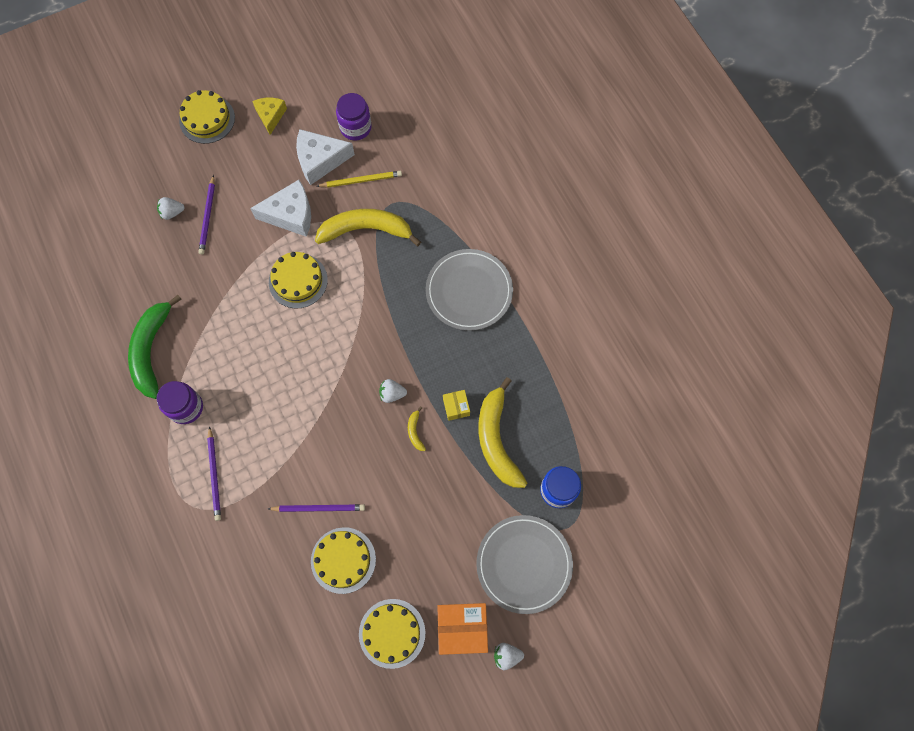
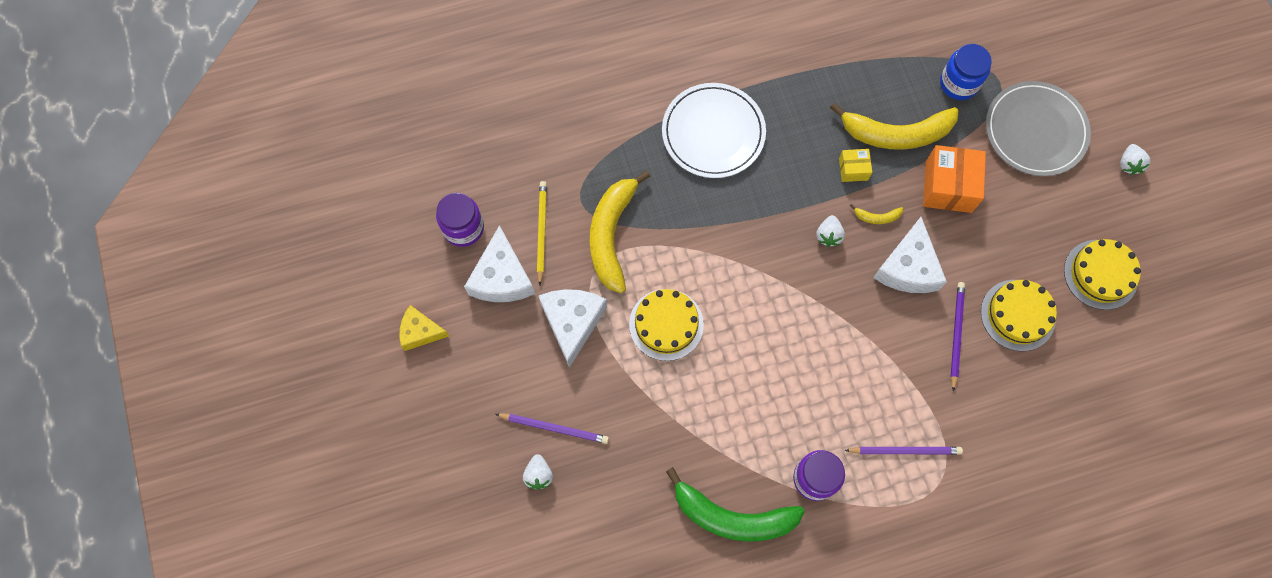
camera: 80 degrees left, 0 degrees up
yellow cake [179,90,235,144] -> none
grey plate [426,249,513,331] -> white plate [662,83,766,178]
orange box [437,603,488,655] -> orange box moved to [923,145,986,213]
none -> white cheese [873,217,947,293]

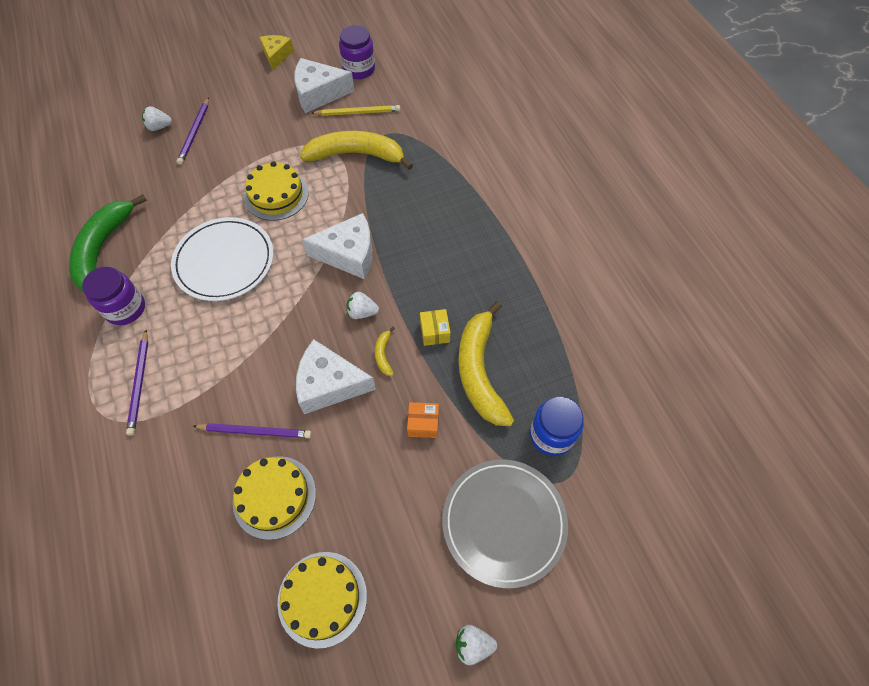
camera: 85 degrees right, 10 degrees down
white cheese [538,289,607,368] -> white cheese moved to [302,213,372,279]
white plate [662,83,766,178] -> white plate moved to [171,217,273,301]
orange box [923,145,986,213] -> orange box [407,402,439,438], size x0.53

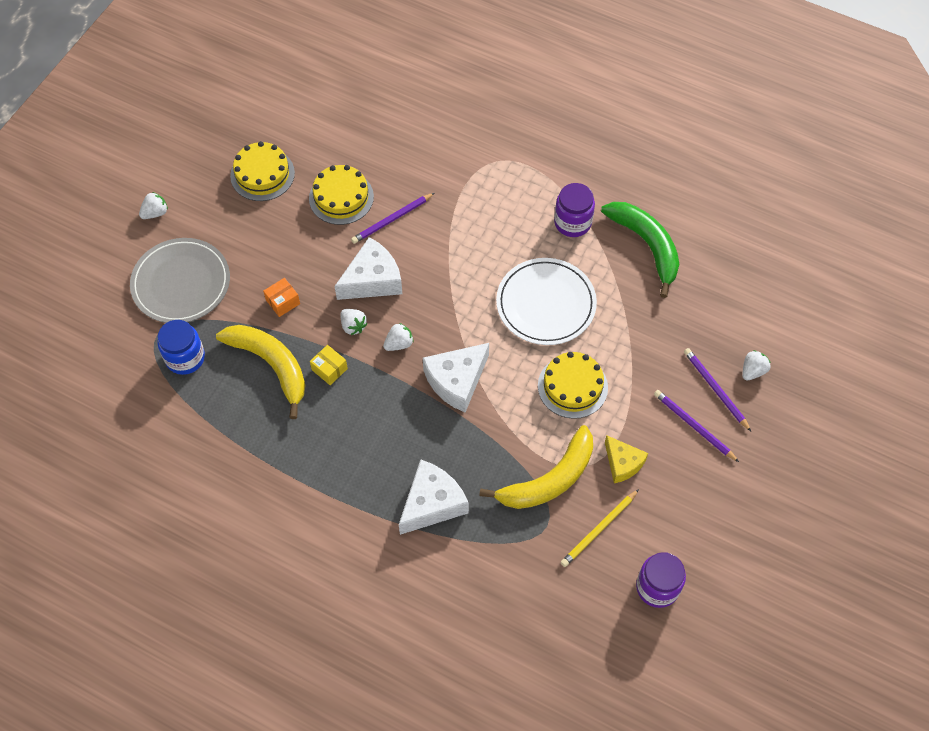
camera: 140 degrees right, 0 degrees up
purple pencil [126,330,148,435] -> purple pencil moved to [654,390,739,462]
yellow cheese [259,35,294,70] -> yellow cheese moved to [605,435,648,483]
white cheese [294,58,355,113] -> white cheese moved to [399,459,469,535]
yellow banana [375,327,395,376] -> white strawberry [340,309,367,335]

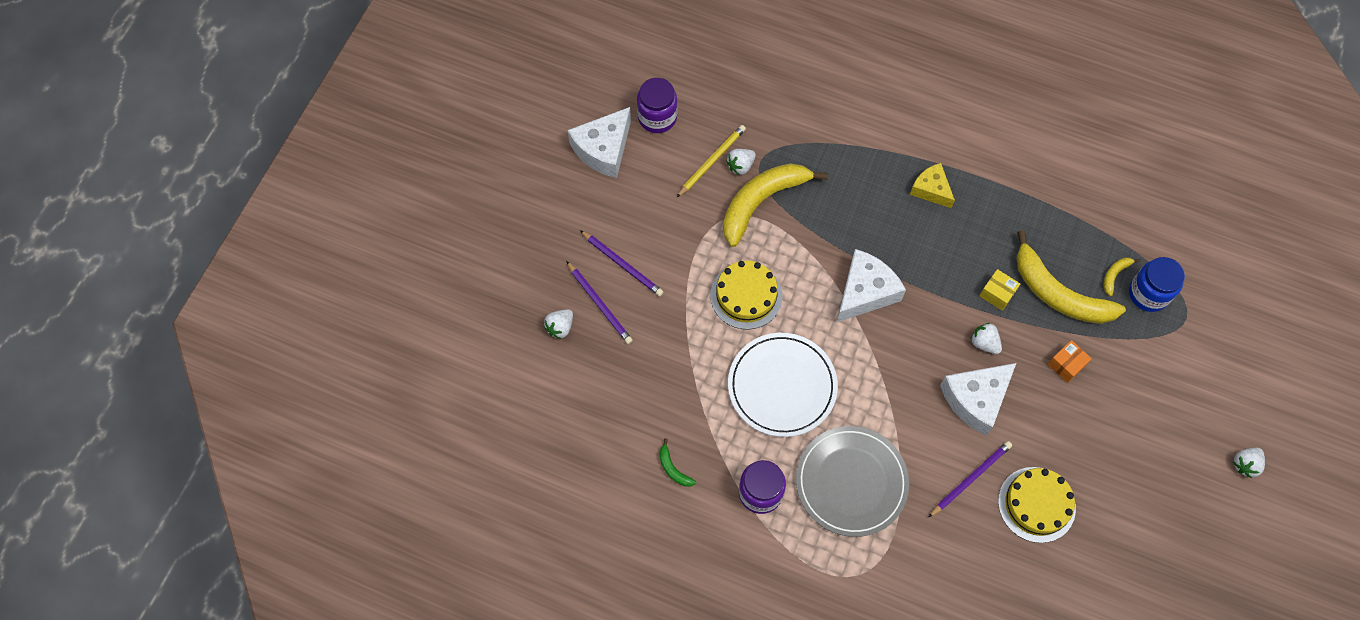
camera: 175 degrees right, 5 degrees up
grey plate [130,238,230,323] -> grey plate moved to [796,426,909,537]
yellow cake [230,141,295,201] -> none
white strawberry [383,323,414,351] -> white strawberry moved to [726,149,756,175]
white cheese [399,459,469,535] -> white cheese moved to [568,107,631,178]
green banana [601,202,679,298] -> green banana [659,438,696,487], size x0.41
yellow cheese [605,435,648,483] -> yellow cheese moved to [910,163,955,208]
none -> yellow banana [1104,258,1141,296]

